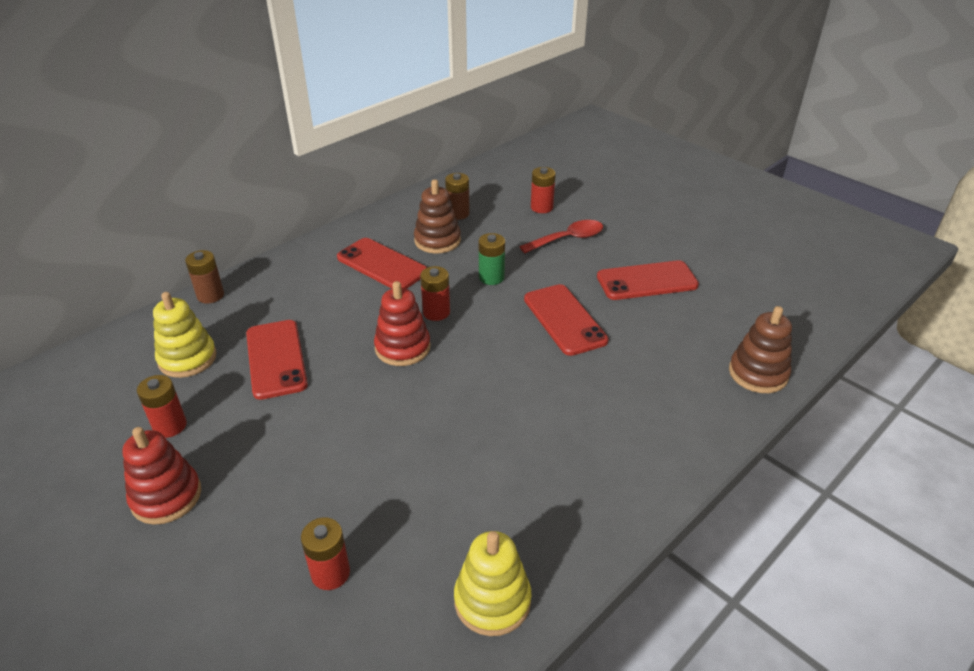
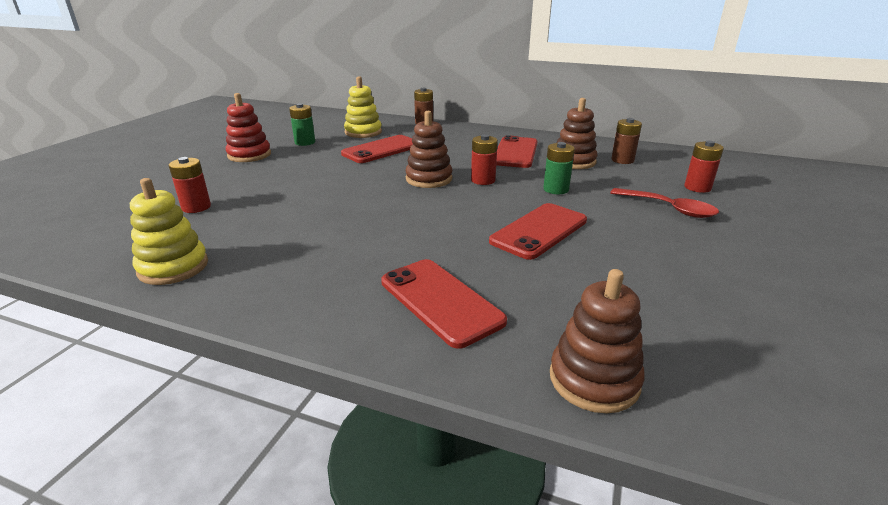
camera: 65 degrees right, 10 degrees down
red battery [137,375,187,438] -> green battery [289,103,315,146]
red stacking toy [374,281,431,366] -> brown stacking toy [405,111,452,188]
red phone [597,260,699,300] -> red phone moved to [381,259,507,349]

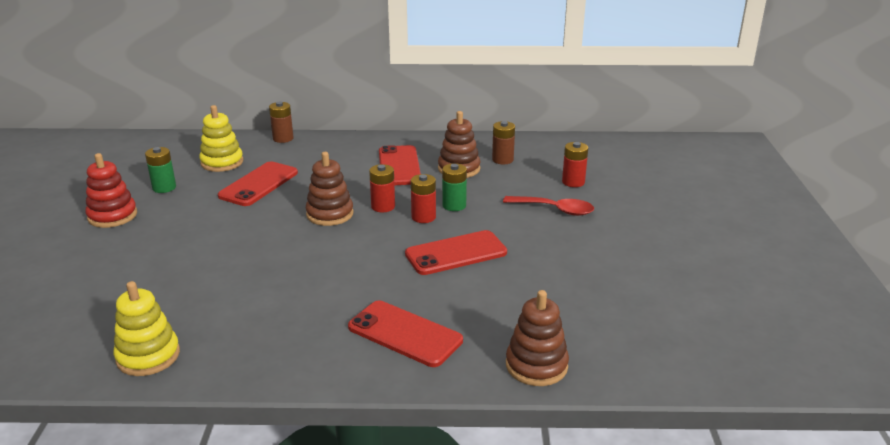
camera: 20 degrees left, 0 degrees up
red battery [169,157,211,213] -> red battery moved to [411,174,436,223]
red phone [489,203,587,260] -> red phone turned 45 degrees clockwise [405,230,507,275]

